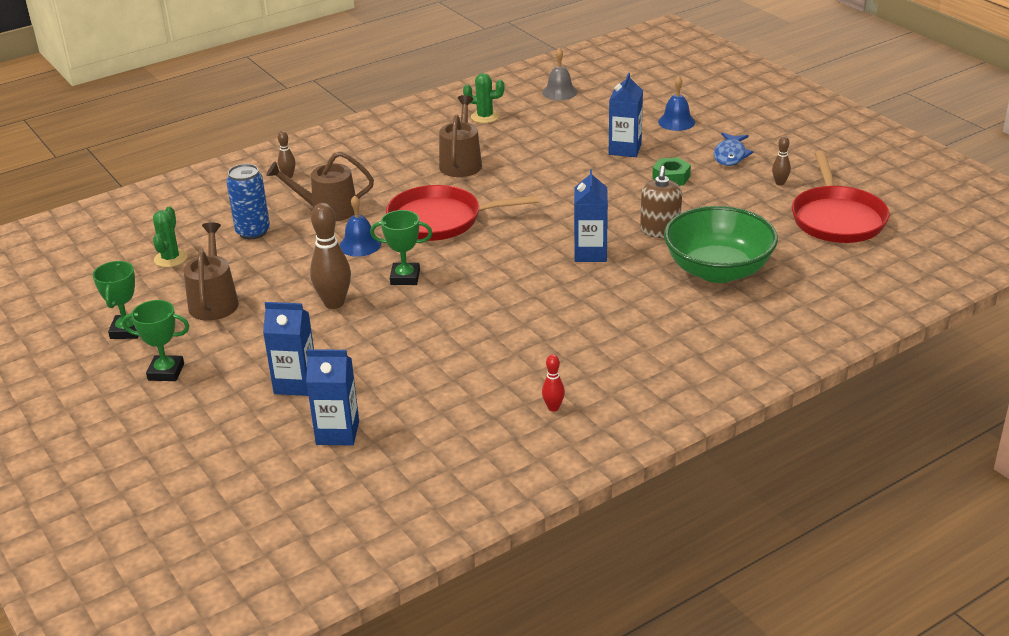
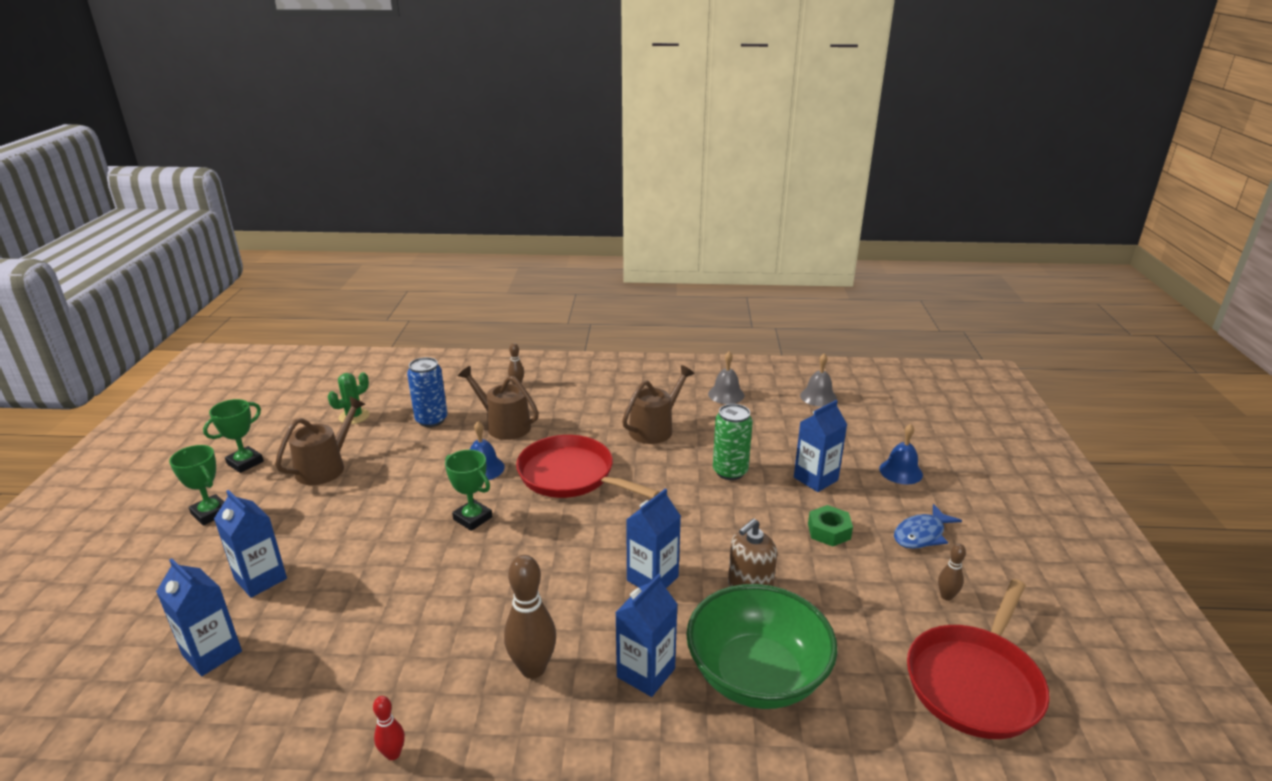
camera: 35 degrees right, 5 degrees down
brown bowling pin [310,203,351,309] -> brown bowling pin moved to [504,555,556,679]
green cactus [463,73,505,123] -> grey bell [708,351,745,404]
none -> blue carton [615,574,678,697]
none -> green can [713,404,753,480]

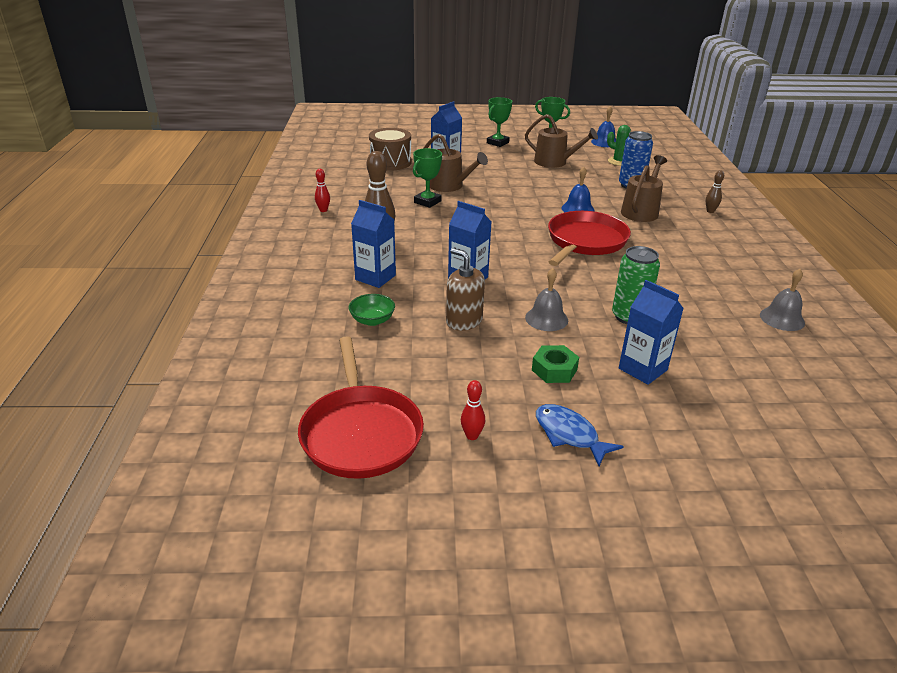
camera: 85 degrees right, 5 degrees up
blue carton [156,558,242,676] -> brown drum [369,128,412,171]
green trophy [445,450,493,531] -> green trophy moved to [413,148,442,208]
brown watering can [622,365,695,444] -> brown watering can moved to [423,134,488,192]
green bowl [686,584,838,709] -> green bowl [349,294,395,326], size x0.42
grey bell [800,353,837,407] -> grey bell moved to [525,268,568,331]
blue bell [879,424,923,484] -> blue bell moved to [591,106,616,147]
red pan [907,579,1050,739] -> red pan turned 135 degrees counterclockwise [298,336,424,479]
brown bowling pin [938,544,966,601] -> red bowling pin [461,380,485,440]

